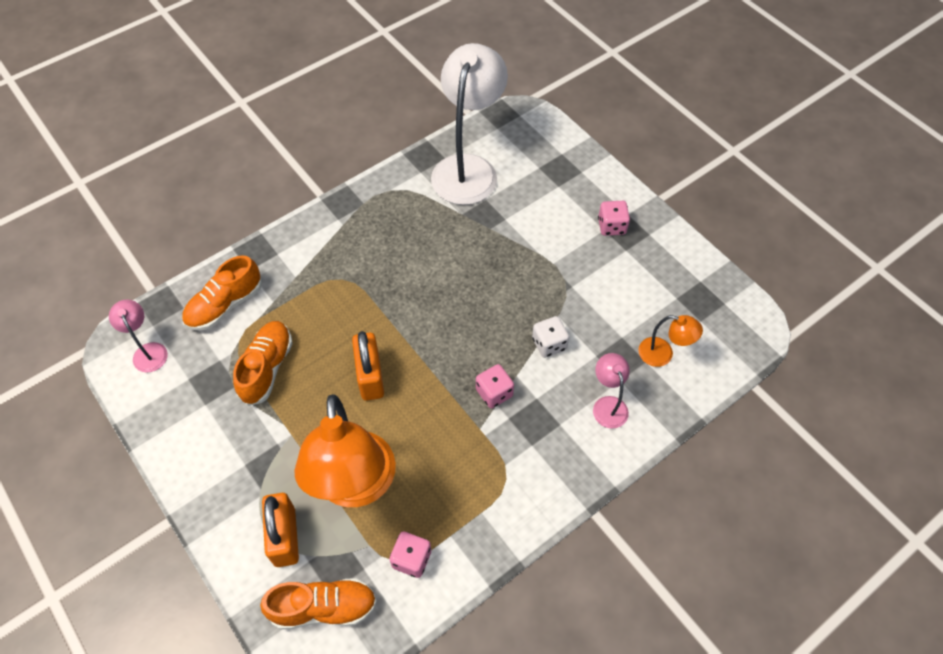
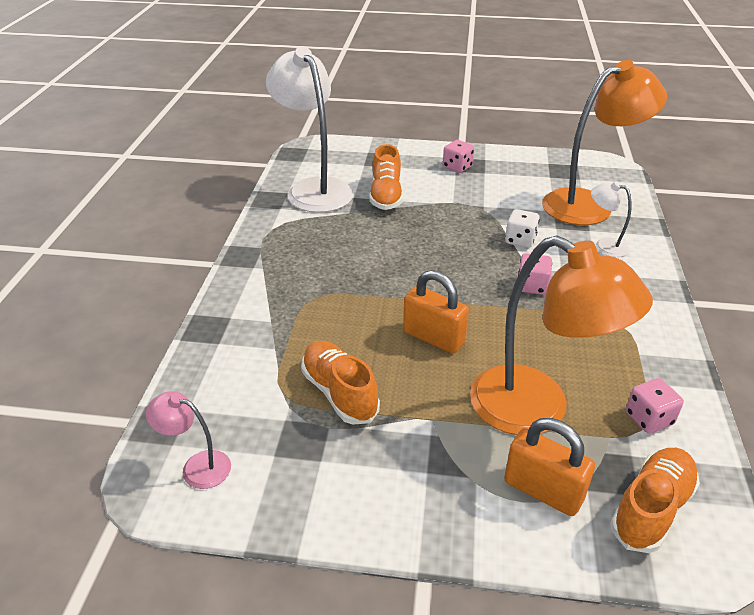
camera: 45 degrees left, 20 degrees down
orange shoe [182,255,262,331] -> orange shoe moved to [369,144,403,210]
pink lamp [593,353,630,429] -> white lamp [591,181,631,257]
orange lamp [638,315,703,367] -> orange lamp [542,60,667,225], size x2.20

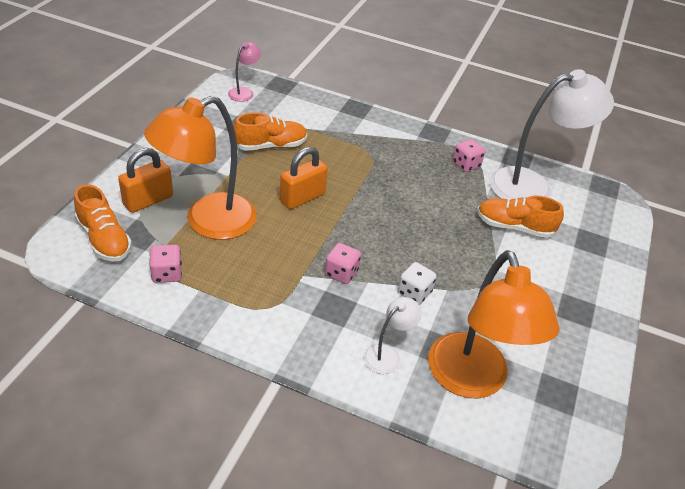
camera: 100 degrees right, 5 degrees up
pink dice [443,140,474,173] -> pink dice moved to [452,139,485,172]

